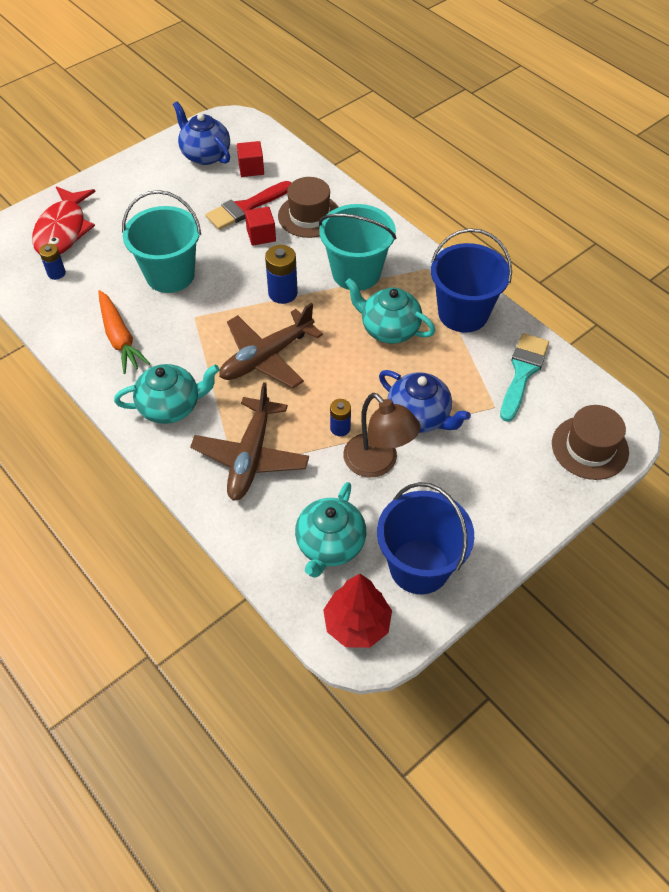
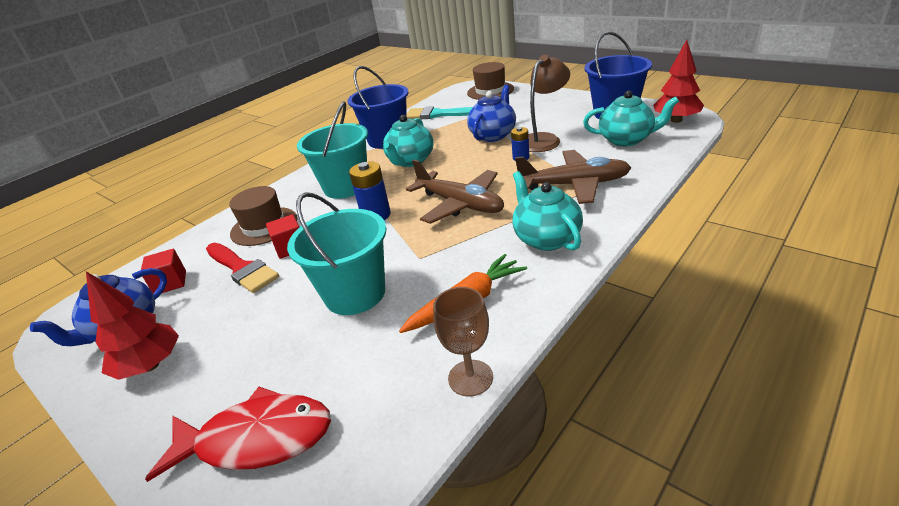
camera: 95 degrees left, 20 degrees down
blue battery [39,244,66,280] -> none
none -> red tree [86,272,179,380]
none -> brown goblet [433,287,493,397]

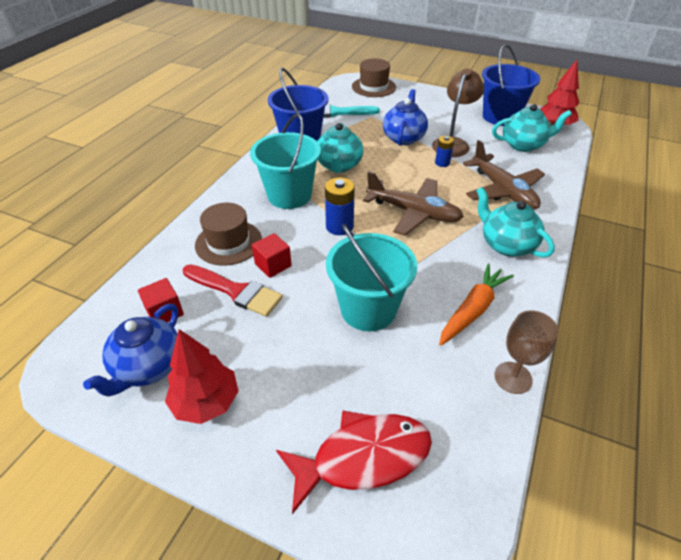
camera: 20 degrees left, 10 degrees up
brown plane [515,150,631,204] -> brown plane turned 75 degrees clockwise [463,140,545,210]

